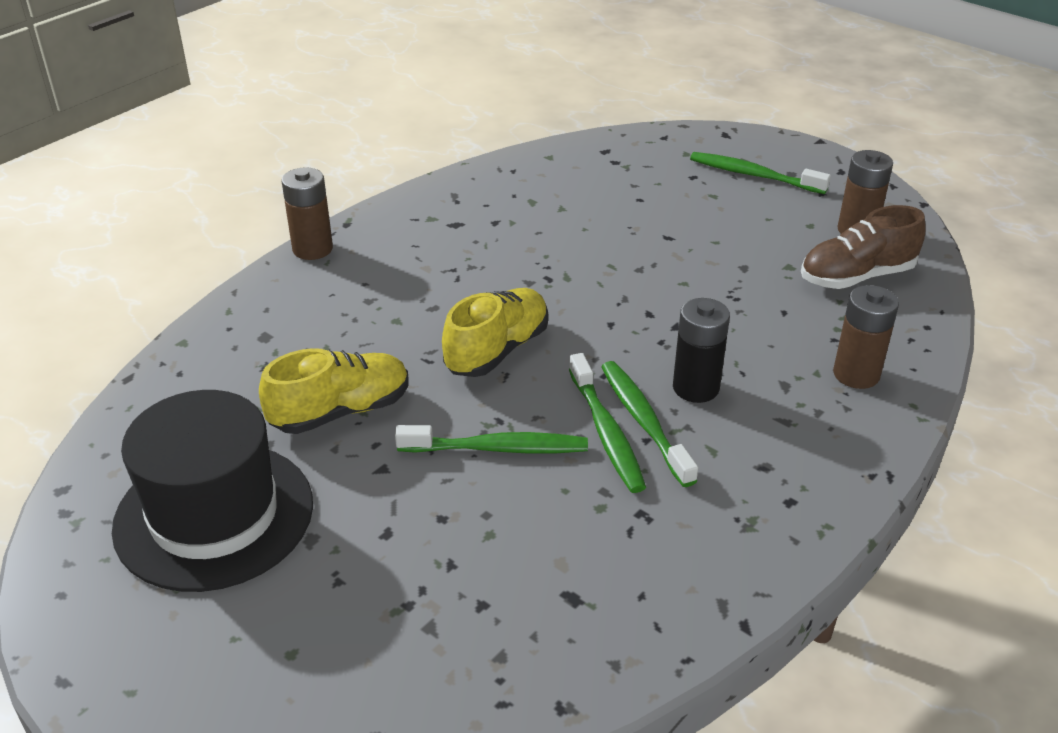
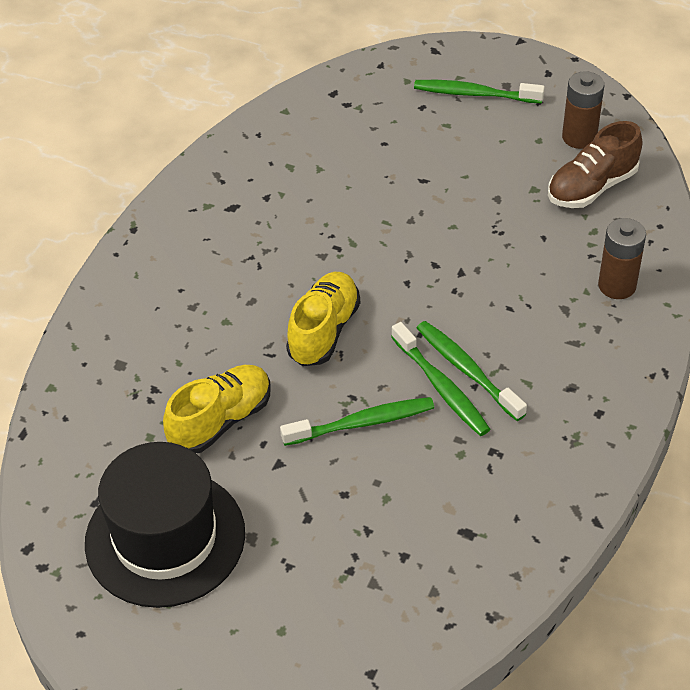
camera: 15 degrees left, 10 degrees up
brown battery [282,167,333,260] -> none
black battery [673,298,730,403] -> none

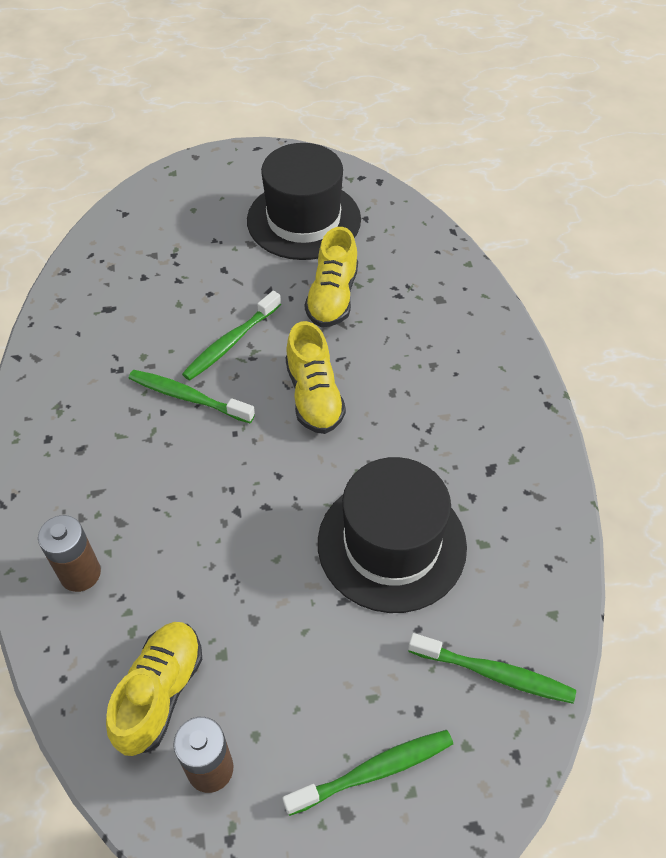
camera: 145 degrees right, 5 degrees up
green toothbrush [417,321,527,421] -> green toothbrush moved to [408,633,576,704]
brown shoe [548,121,643,208] -> yellow shoe [106,622,202,756]
none -> black hat [318,457,467,613]

